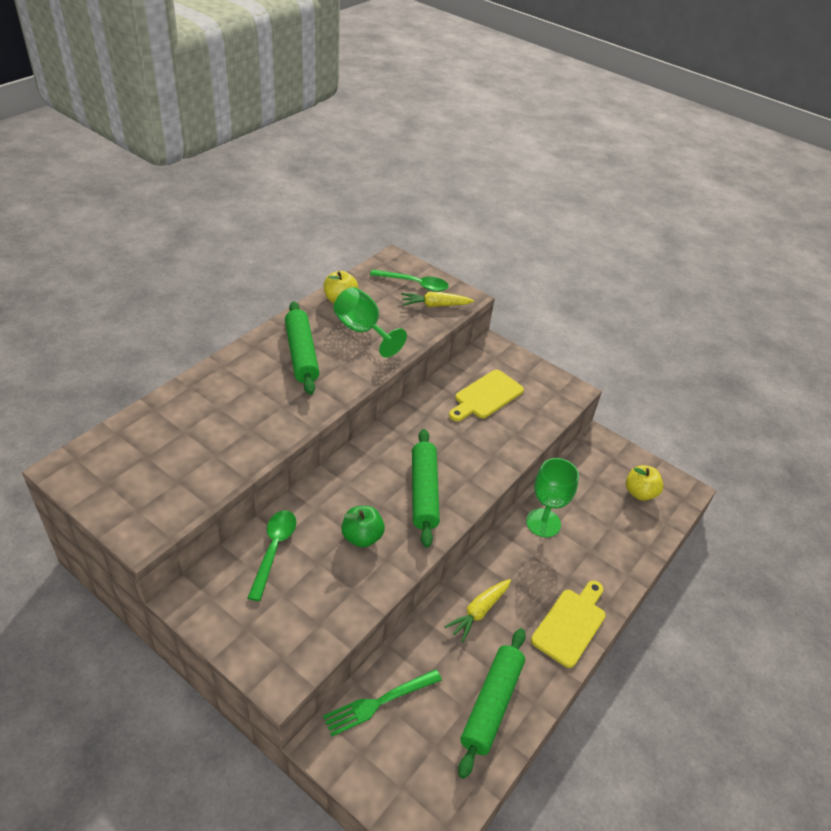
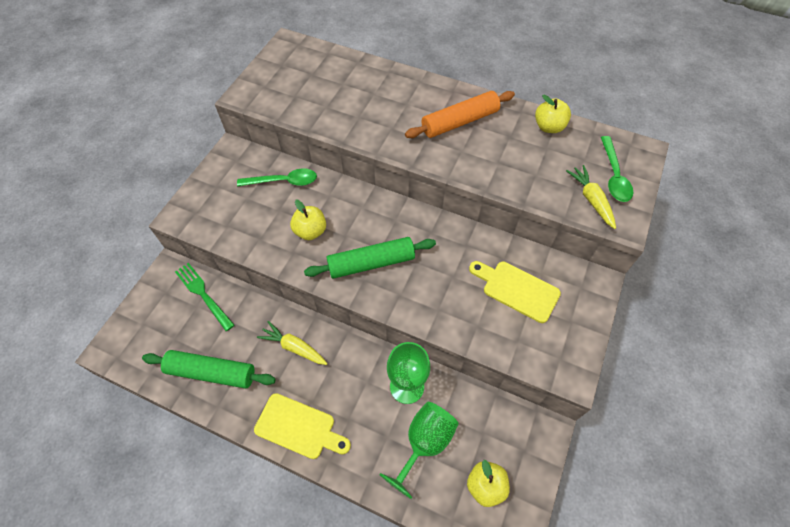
camera: 80 degrees right, 15 degrees up
green rolling pin [285,301,320,395] -> orange rolling pin [405,91,515,138]
green goblet [333,287,407,358] -> green goblet moved to [380,402,459,499]
green apple [341,506,385,548] -> yellow apple [290,200,326,240]

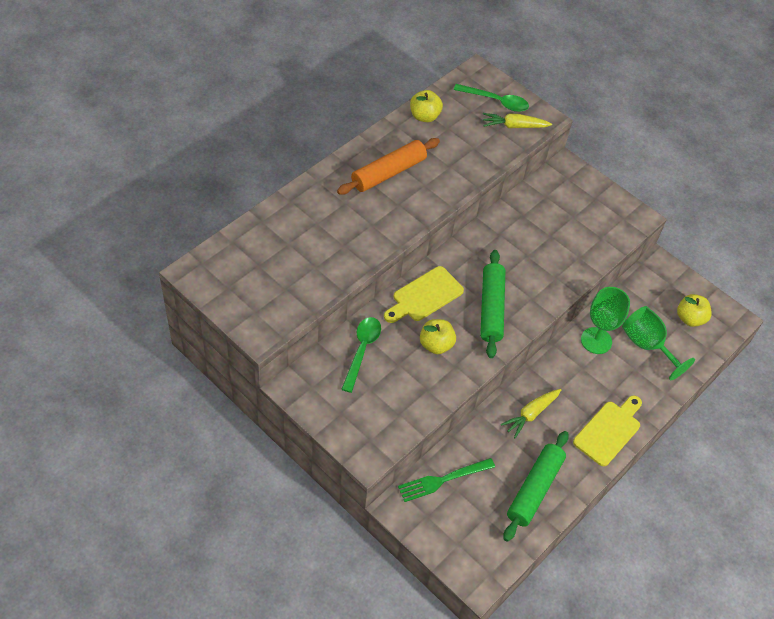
camera: 75 degrees left, 5 degrees down
orange rolling pin [405,91,515,138] -> orange rolling pin turned 60 degrees clockwise [337,138,440,195]
yellow cutting board [469,261,561,323] -> yellow cutting board moved to [384,266,464,323]

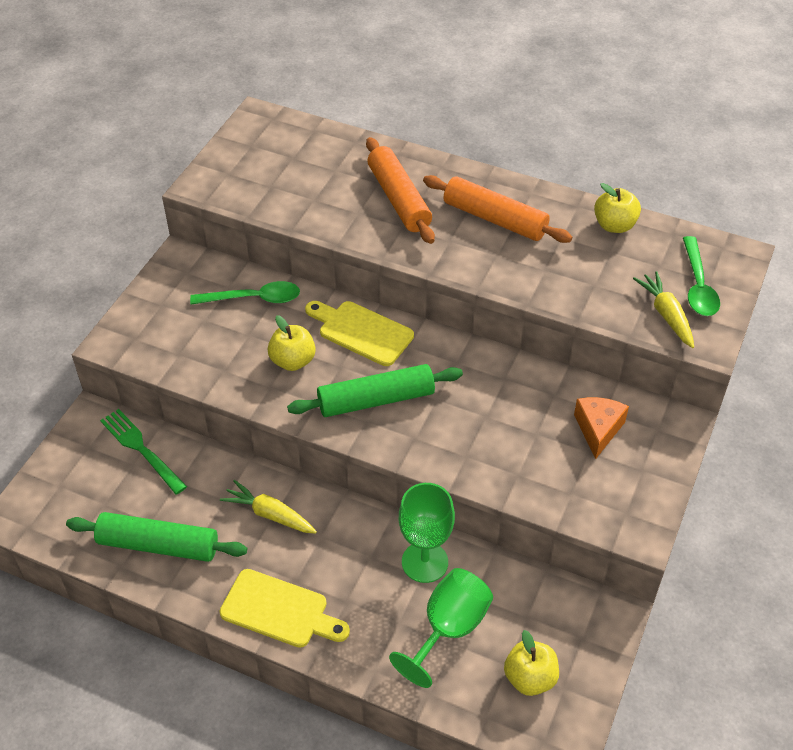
camera: 75 degrees right, 5 degrees down
none -> orange rolling pin [366,137,435,244]
none -> orange cheese [574,397,629,459]

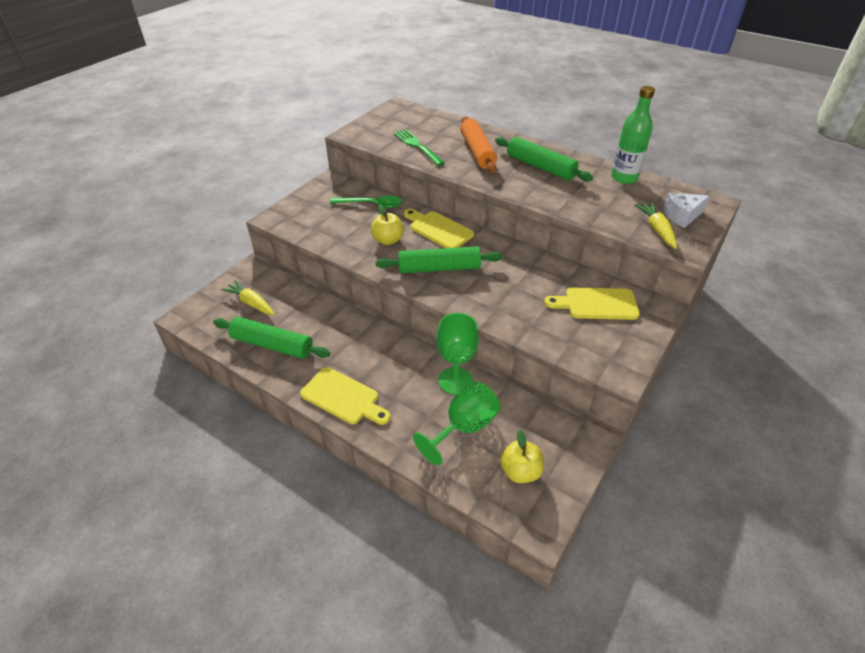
camera: 10 degrees right, 5 degrees down
green fork [100,409,187,495] -> green fork moved to [394,129,445,166]
yellow carrot [220,480,317,533] -> yellow carrot moved to [221,280,275,315]
orange rolling pin [423,175,572,243] -> green rolling pin [495,137,593,181]
orange cheese [574,397,629,459] -> yellow cutting board [544,287,640,320]
yellow apple [594,183,641,233] -> green bottle [611,86,655,184]
green spoon [683,236,720,316] -> white cheese [663,193,710,228]

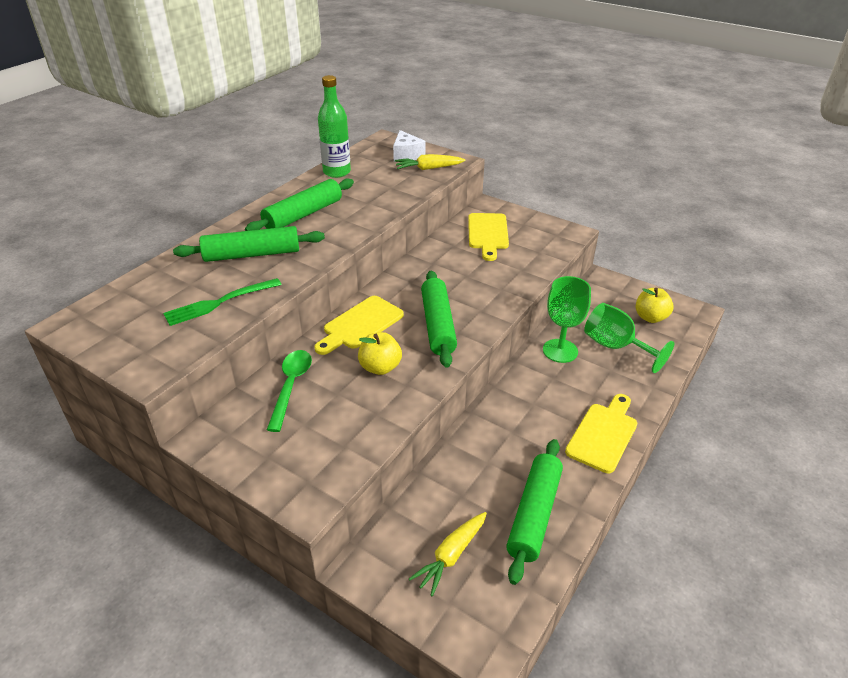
camera: 90 degrees left, 5 degrees down
orange rolling pin [460,116,497,173] -> green rolling pin [173,226,325,262]

